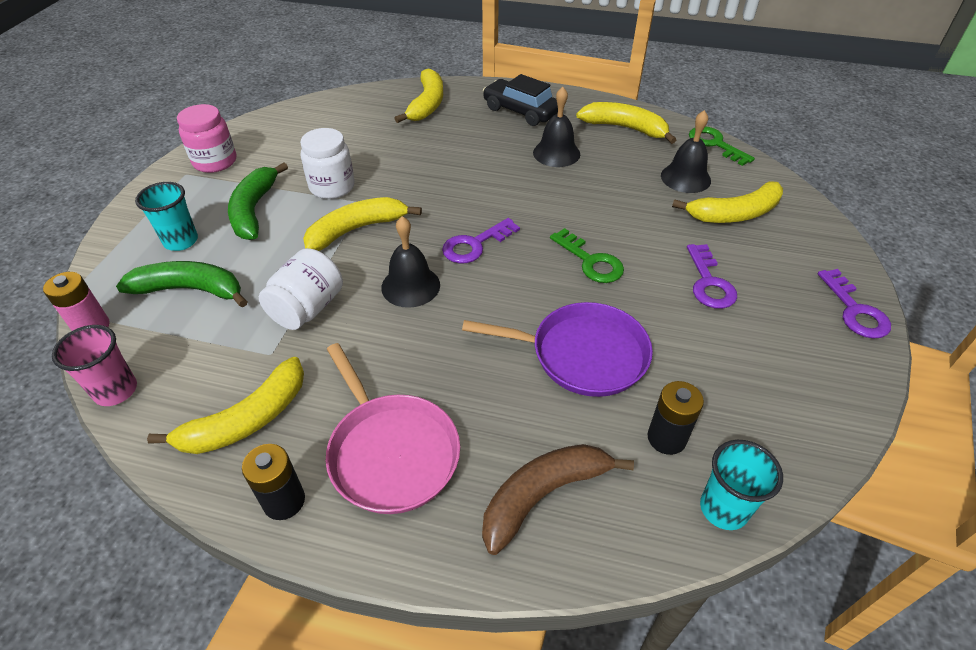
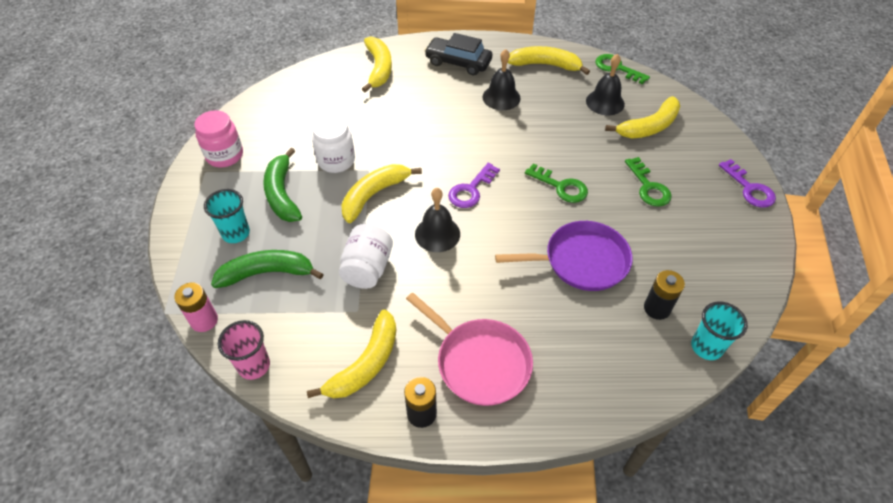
camera: 15 degrees left, 5 degrees up
brown banana [482,444,634,555] -> none
purple key [687,244,737,309] -> green key [625,157,672,207]

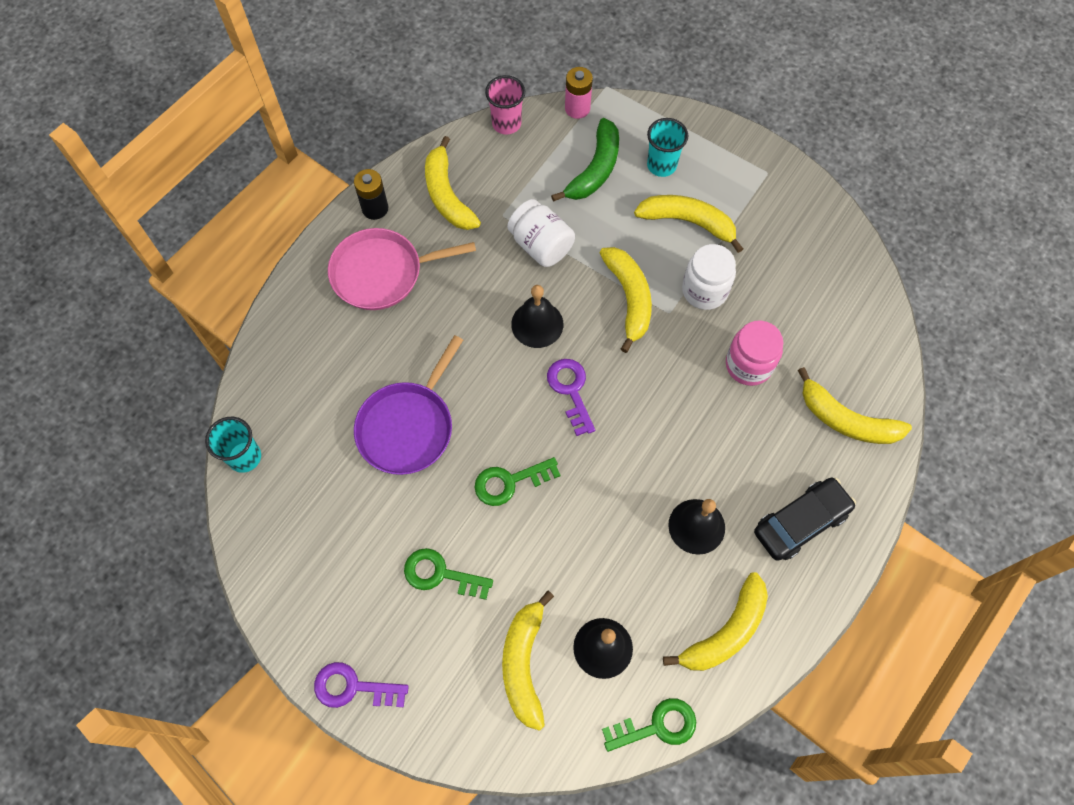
camera: 125 degrees right, 15 degrees up
pink jar [194,110,243,167] -> pink jar moved to [726,321,783,386]
green banana [263,148,302,222] -> yellow banana [634,195,743,253]
black battery [644,270,685,320] -> none

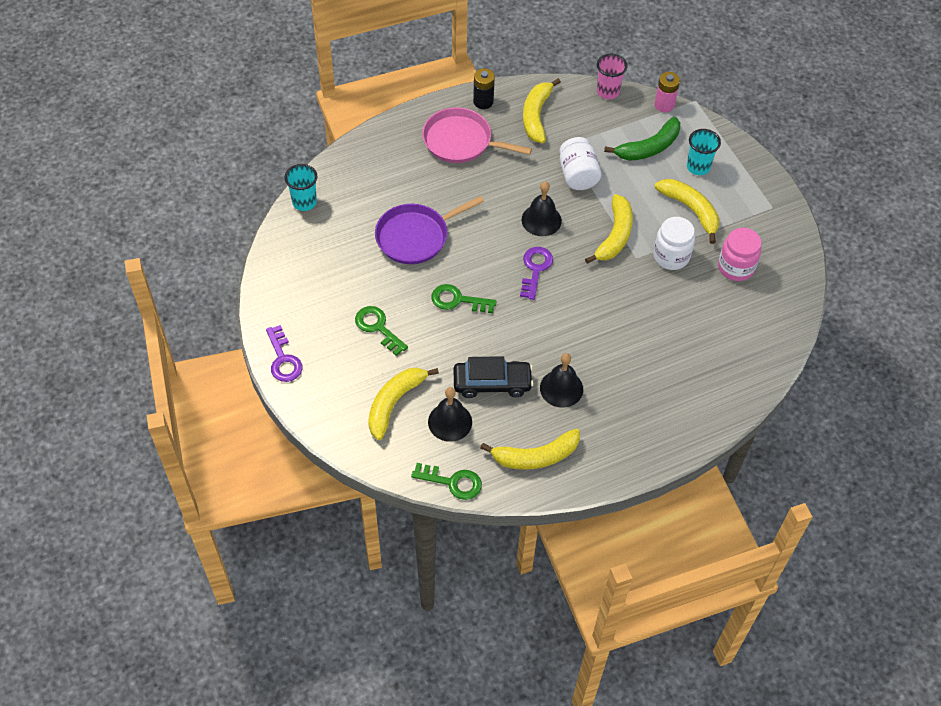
camera: 30 degrees right, 10 degrees down
purple key [314,662,409,708] -> purple key turned 150 degrees counterclockwise [266,325,302,382]
pink jar [726,321,783,386] -> pink jar moved to [718,228,761,281]
black car [754,478,856,561] -> black car moved to [454,356,534,398]
yellow banana [798,367,912,444] -> none

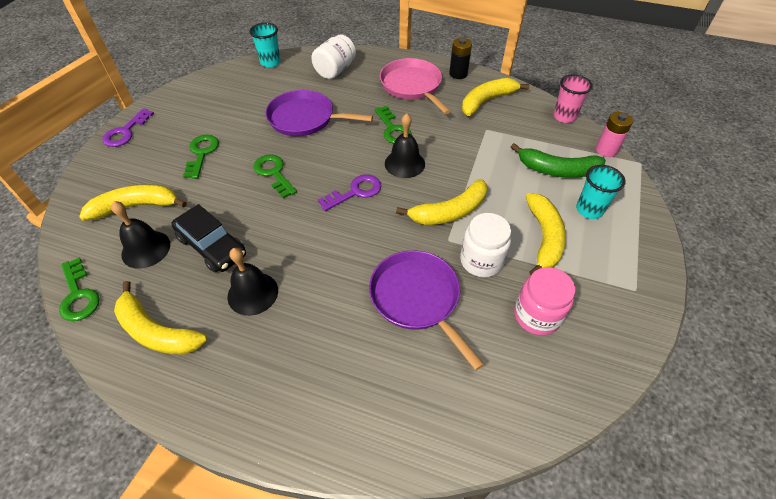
camera: 45 degrees right, 5 degrees down
white jar [559,137,601,190] -> white jar moved to [311,35,356,79]
none -> purple pan [369,250,484,370]
none -> green key [374,106,412,144]

